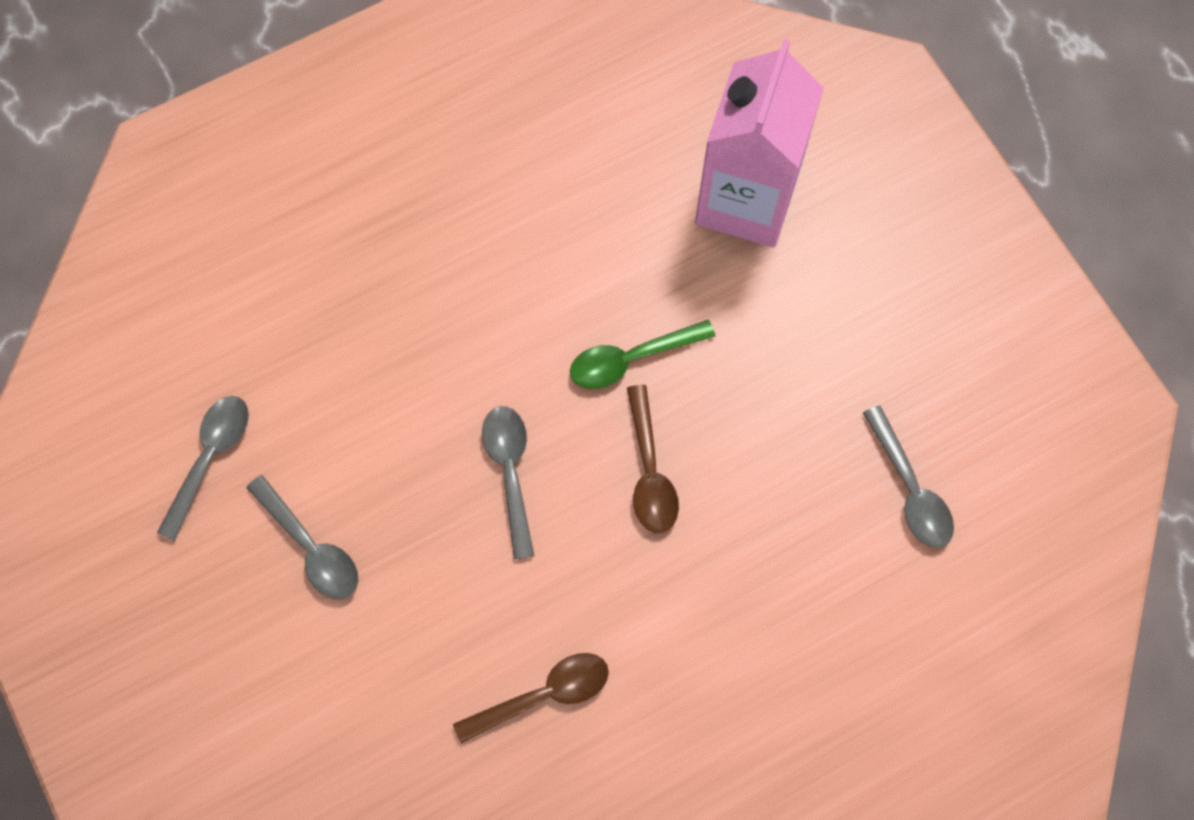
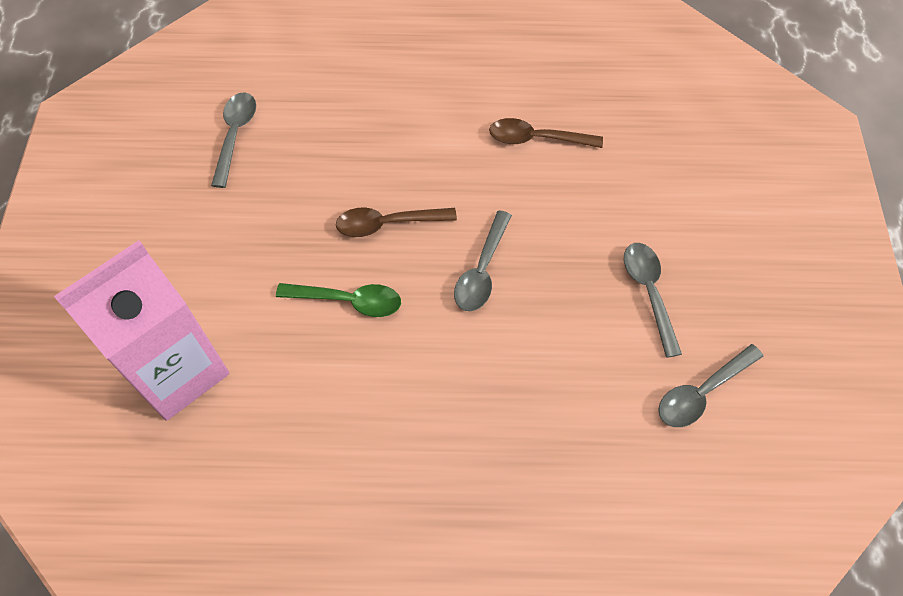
camera: 150 degrees left, 10 degrees down
brown spoon [627,385,679,533] -> brown spoon turned 120 degrees counterclockwise [336,208,457,237]

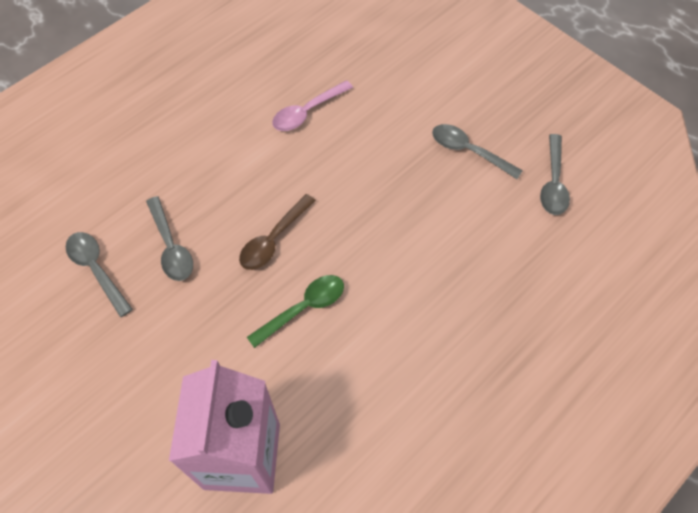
camera: 45 degrees left, 0 degrees up
grey spoon [454,210,512,311] -> grey spoon moved to [146,196,193,281]
brown spoon [489,118,603,148] -> pink spoon [272,80,353,131]

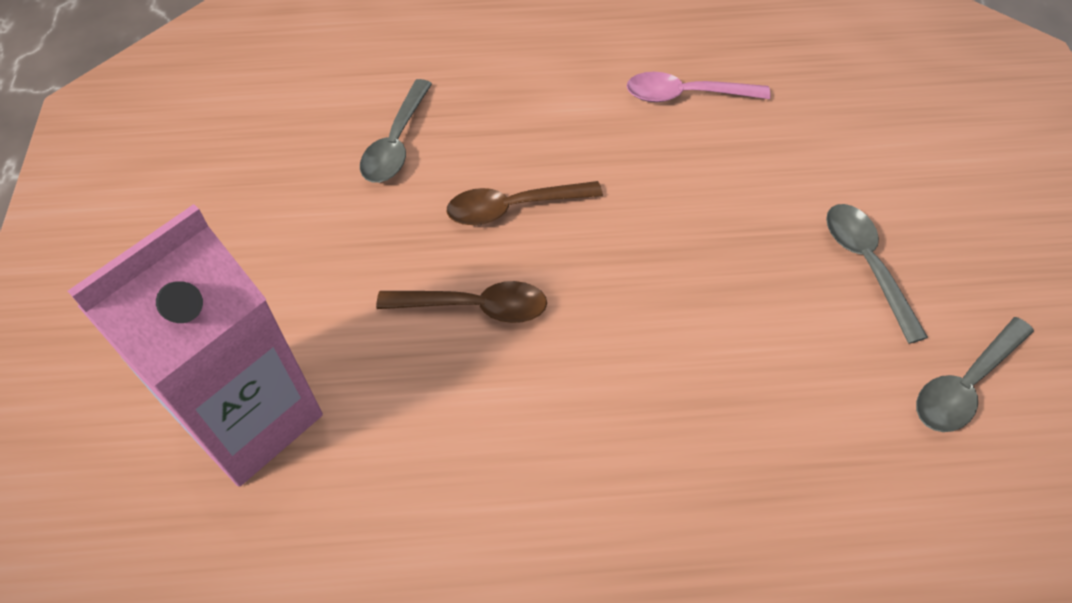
camera: 40 degrees right, 5 degrees down
grey spoon [66,232,133,317] -> none
green spoon [247,275,344,348] -> brown spoon [376,281,547,323]

